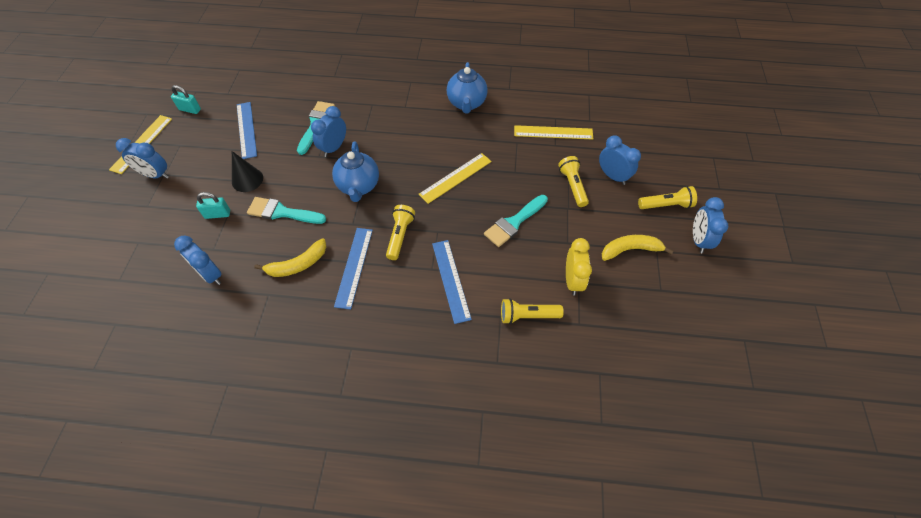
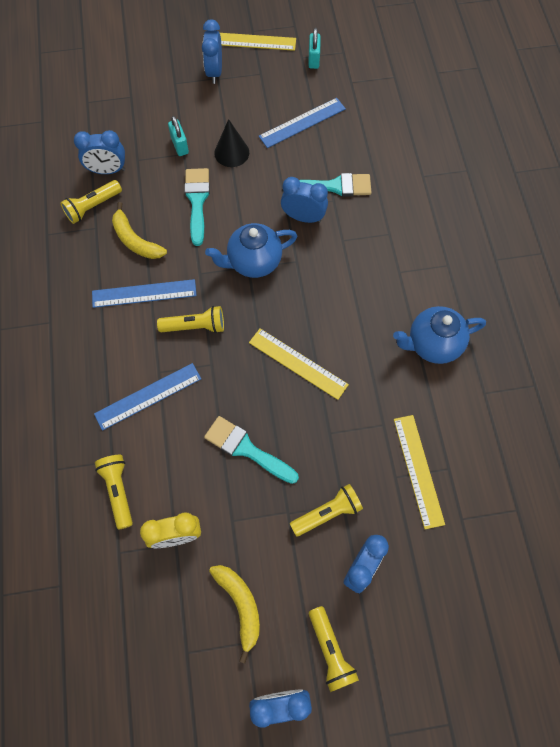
camera: 75 degrees right, 10 degrees up
blue clock [174,236,222,285] -> blue clock turned 120 degrees counterclockwise [74,130,125,174]
none -> yellow flashlight [60,180,122,224]

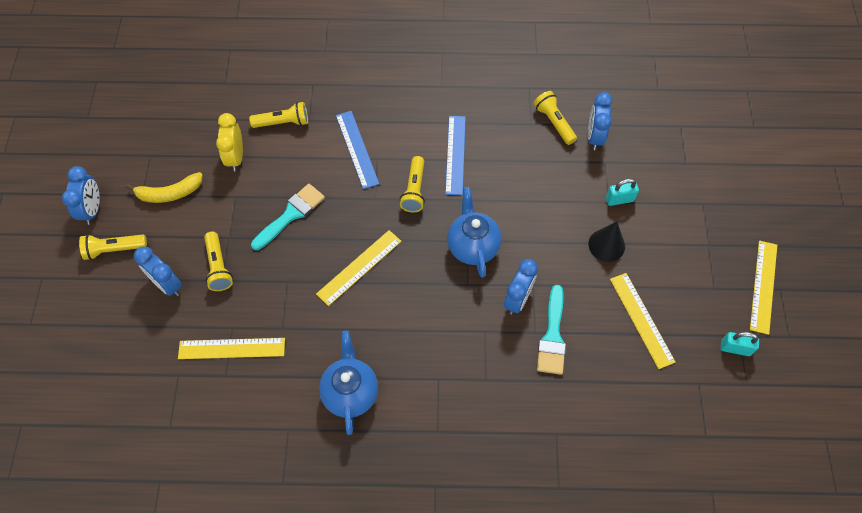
camera: 100 degrees right, 5 degrees down
yellow banana [112,202,167,259] -> none
turquoise brush [185,168,210,246] -> none
blue clock [202,19,222,84] -> none
blue ruler [259,98,346,148] -> yellow ruler [610,273,676,369]

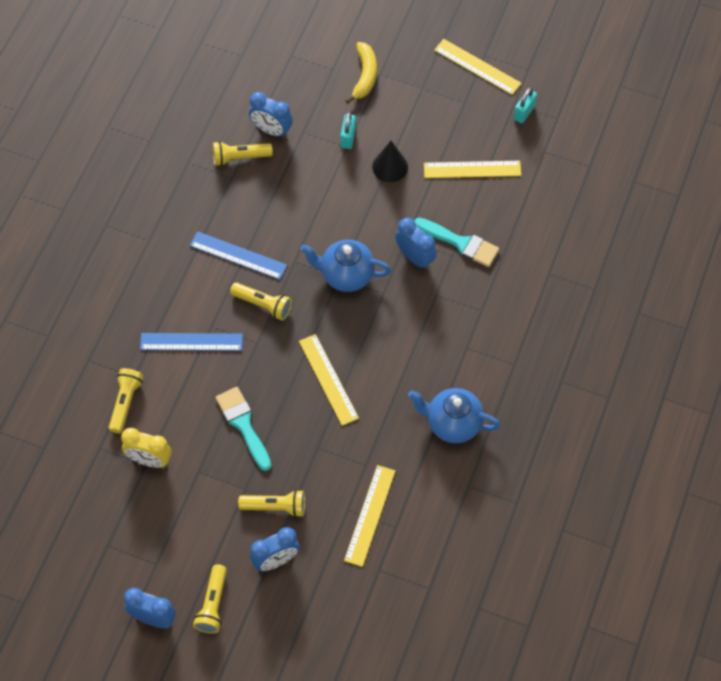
camera: 70 degrees left, 0 degrees up
yellow banana [126,172,203,203] -> yellow banana moved to [345,42,377,103]

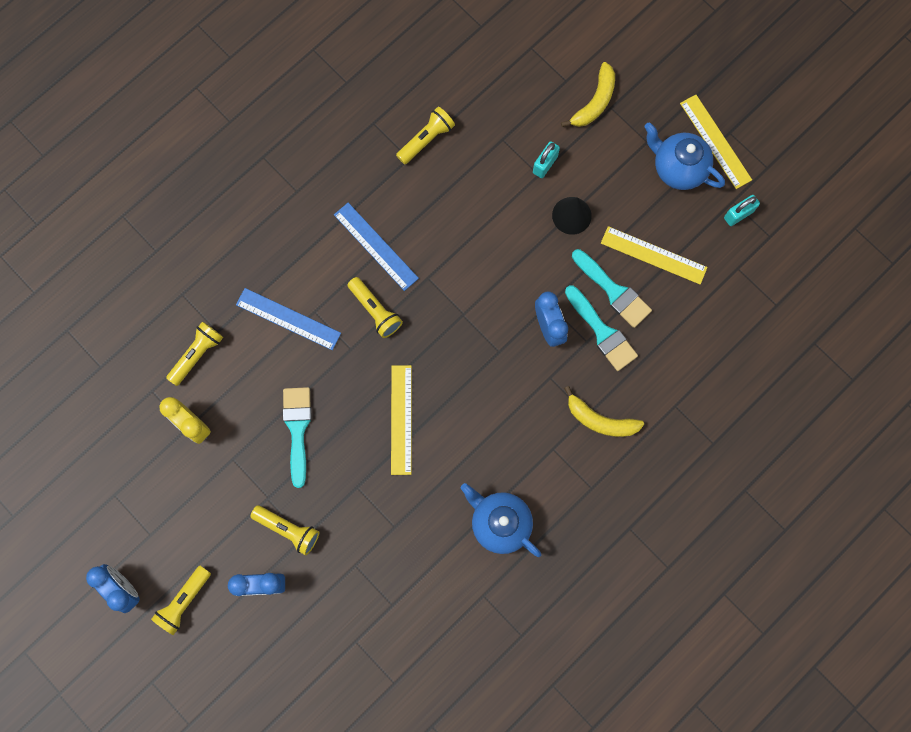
camera: 25 degrees right, 15 degrees up
yellow flashlight [213,141,273,166] -> yellow flashlight turned 120 degrees clockwise [396,107,455,164]
blue clock [249,92,293,138] -> none
blue teapot [300,240,391,292] -> blue teapot moved to [645,122,725,190]
yellow ruler [344,465,395,567] -> none
none -> yellow banana [564,386,644,437]
none -> turquoise brush [572,249,652,328]

